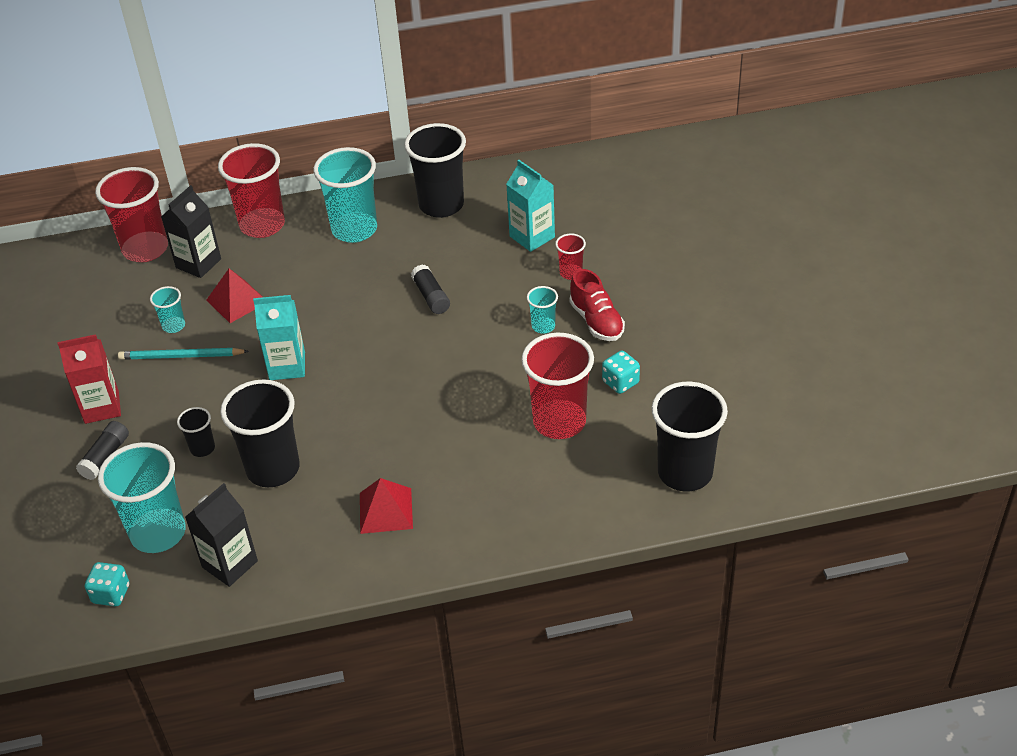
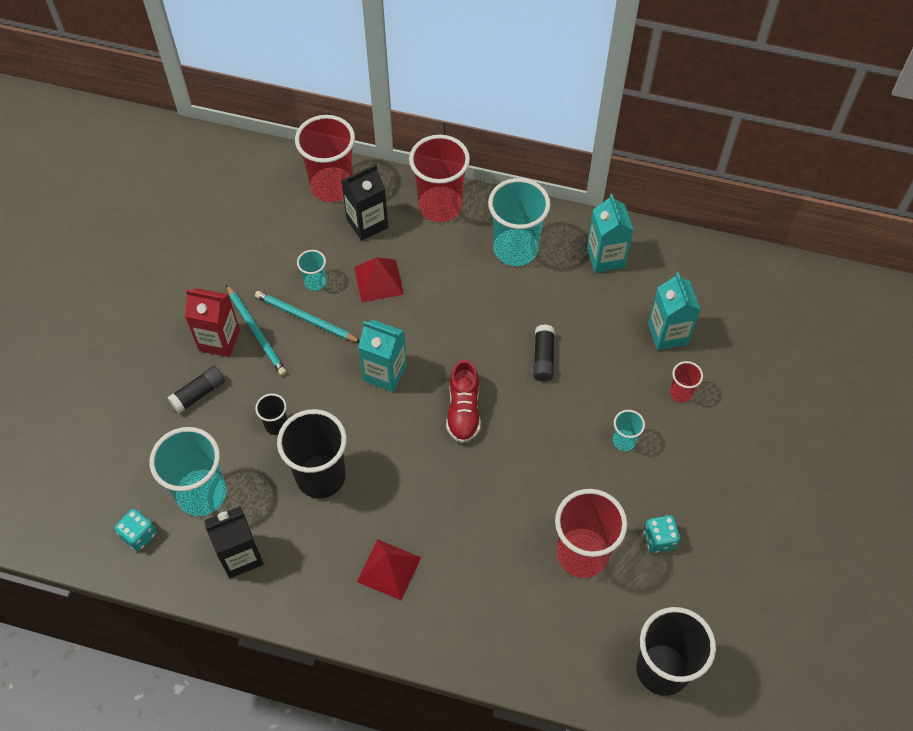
camera: 25 degrees right, 15 degrees up
black cup [404,123,466,218] -> turquoise carton [587,194,634,273]
red shoe [569,269,625,341] -> red shoe moved to [446,359,481,443]
none -> turquoise pencil [226,285,287,376]

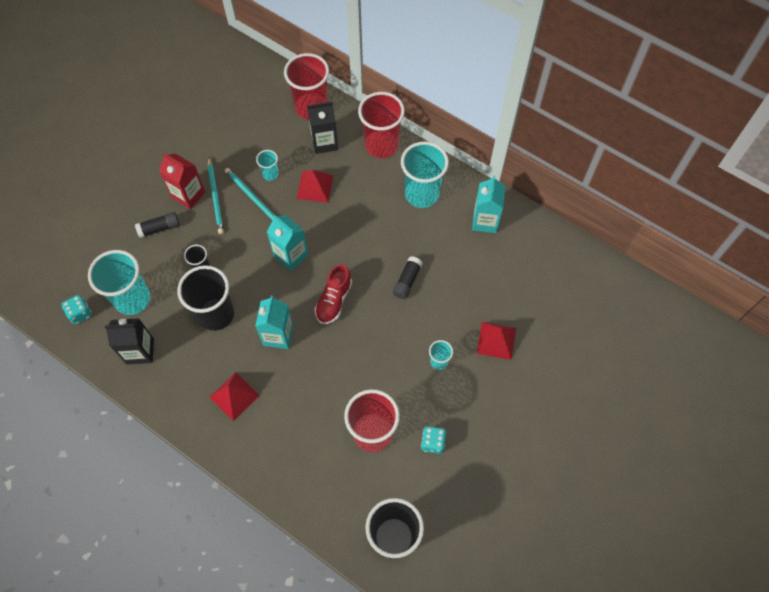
camera: 20 degrees right, 5 degrees up
turquoise carton [648,272,701,350] -> turquoise carton moved to [255,296,293,349]
red cup [670,361,703,403] -> red pyramid [477,322,516,360]

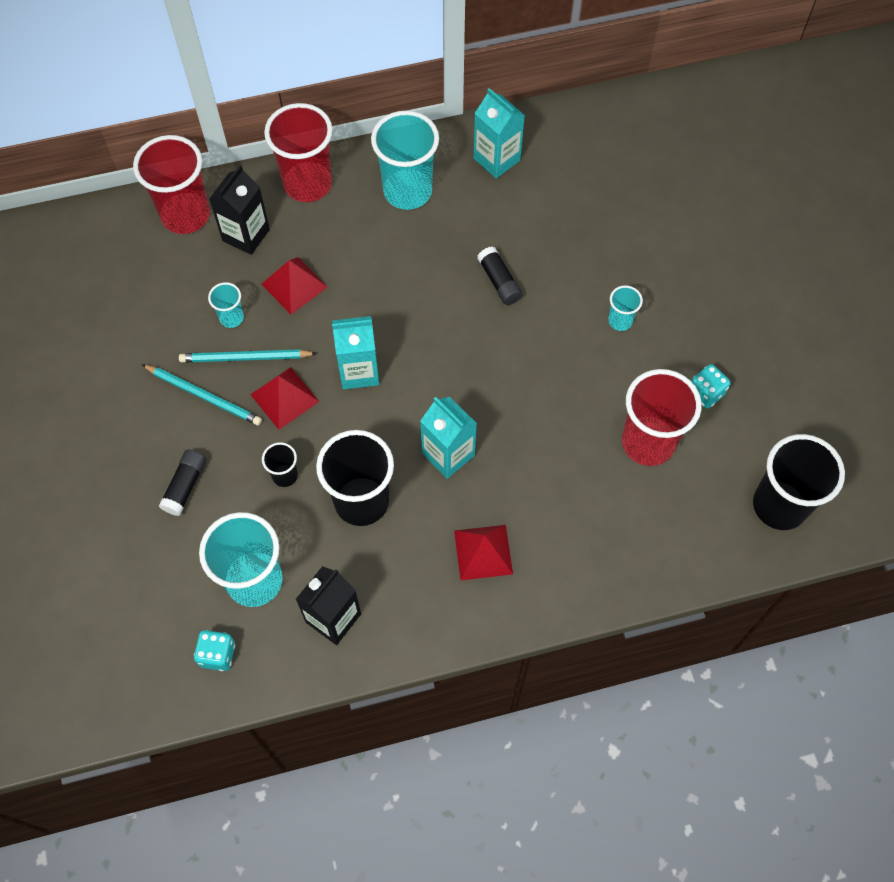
camera: 50 degrees left, 0 degrees up
red carton [159,153,205,209] -> none
red shoe [315,264,352,324] -> none
red pyramid [477,322,516,360] -> red pyramid moved to [250,367,319,429]

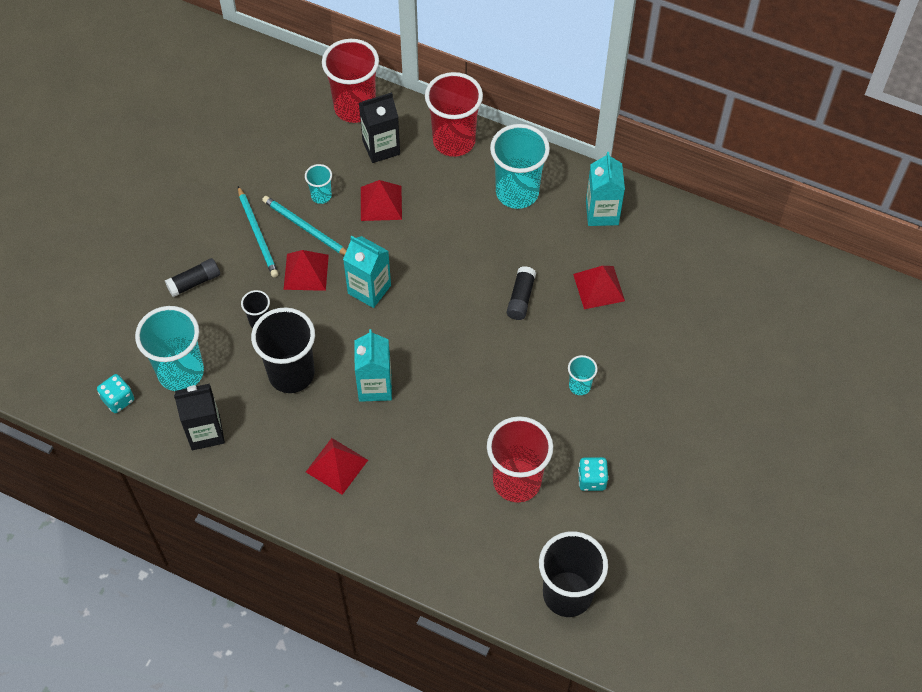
camera: 40 degrees right, 5 degrees down
none -> red pyramid [573,266,625,309]

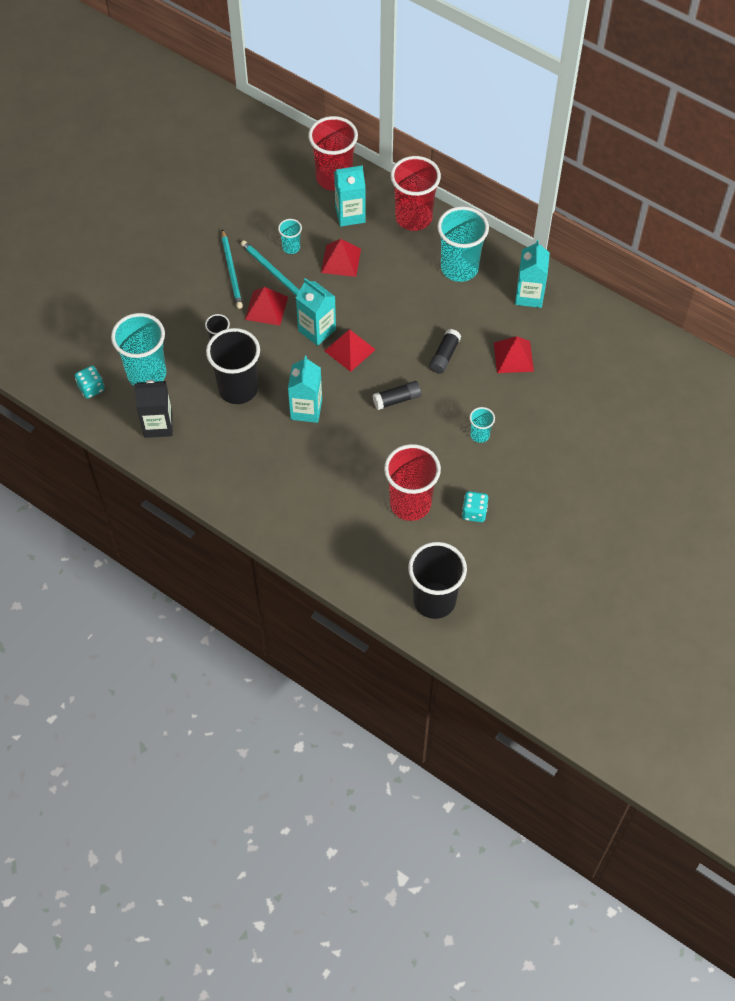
camera: 10 degrees right, 0 degrees up
black glue stick [165,258,220,297] -> black glue stick moved to [373,381,421,410]
red pyramid [306,438,368,495] -> red pyramid moved to [325,329,376,372]
black carton [359,92,400,163] -> turquoise carton [334,165,366,227]

